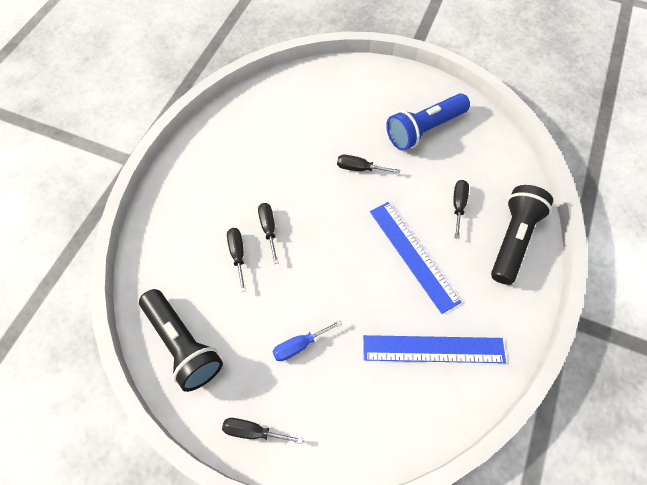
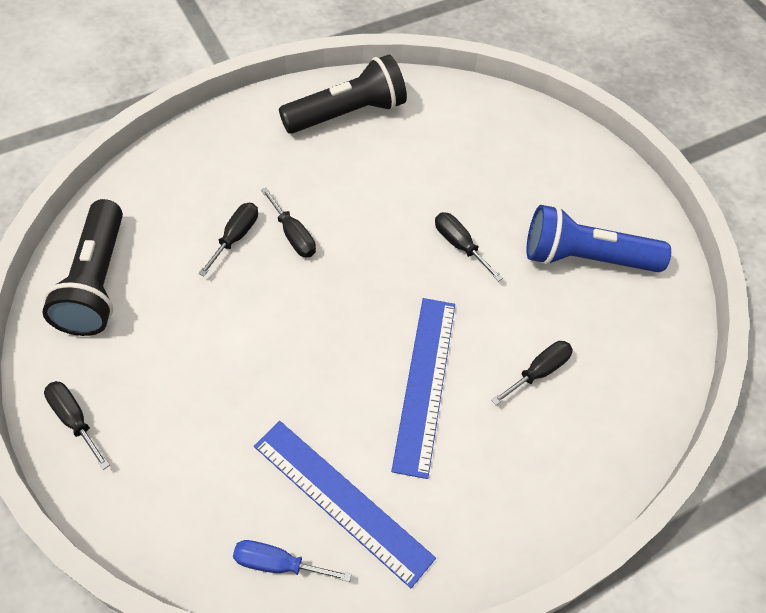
camera: 35 degrees right, 5 degrees down
black screwdriver [258,203,278,264] -> black screwdriver turned 120 degrees clockwise [261,187,316,257]
blue screwdriver [273,320,342,361] -> blue screwdriver moved to [233,540,352,582]
black flashlight [491,185,553,285] -> black flashlight moved to [279,55,407,134]

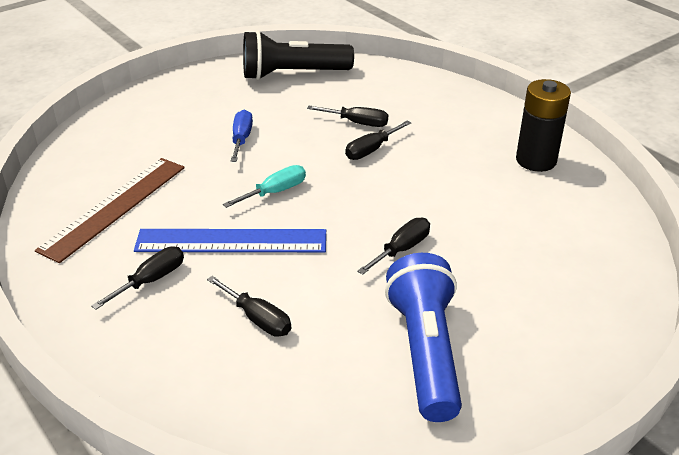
camera: 85 degrees right, 20 degrees down
black screwdriver [44,381,110,470] -> black screwdriver moved to [91,247,184,310]
blue screwdriver [233,540,352,582] -> blue screwdriver moved to [231,110,253,162]
blue ruler [254,421,436,588] -> brown ruler [35,158,185,263]
black flashlight [279,55,407,134] -> black battery [516,79,571,172]
none -> turquoise screwdriver [223,165,306,208]

